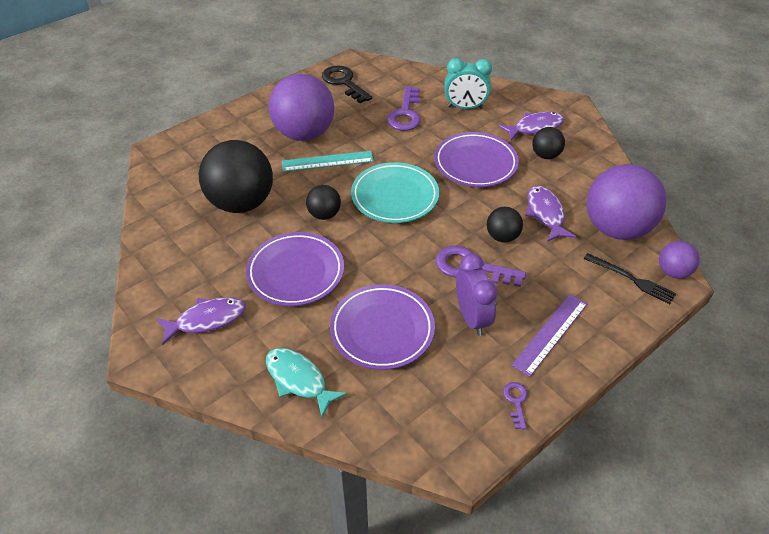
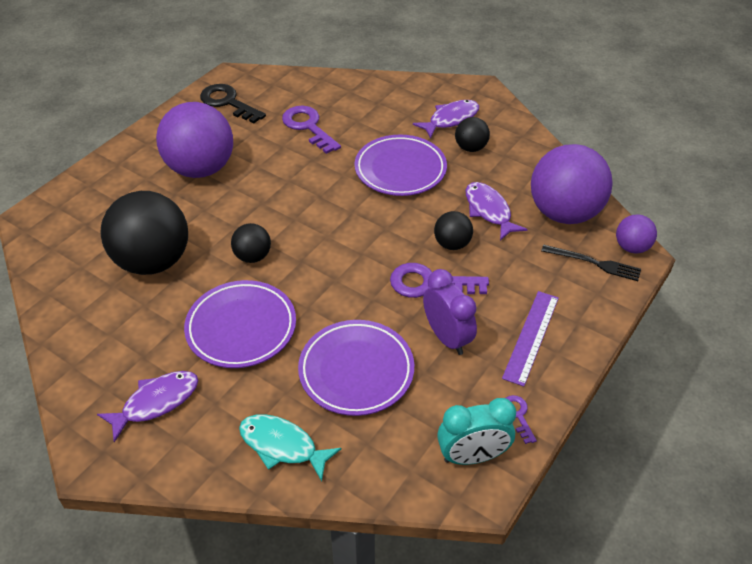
camera: 15 degrees left, 0 degrees up
turquoise ruler [282,151,374,172] -> none
turquoise plate [351,162,439,223] -> none
purple key [387,86,421,131] -> purple key turned 150 degrees clockwise [282,106,341,154]
turquoise clock [444,58,492,109] -> turquoise clock moved to [437,398,516,465]

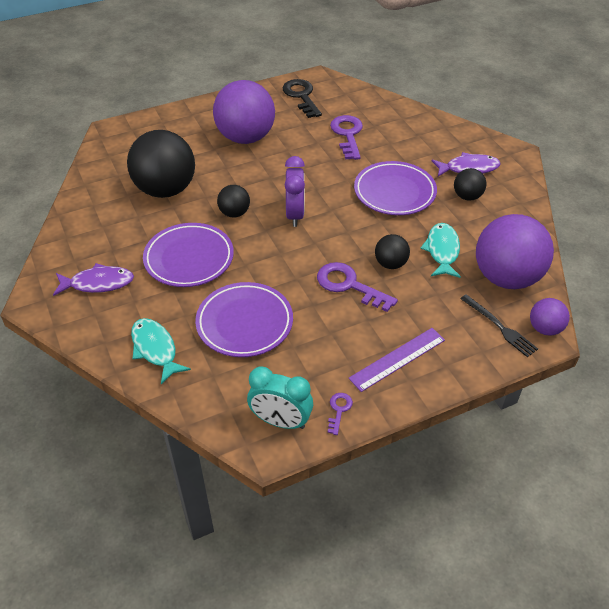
camera: 30 degrees right, 0 degrees up
purple clock [423,269,477,355] -> purple clock moved to [285,156,305,227]
purple fish [466,182,528,240] -> turquoise fish [420,223,461,278]

